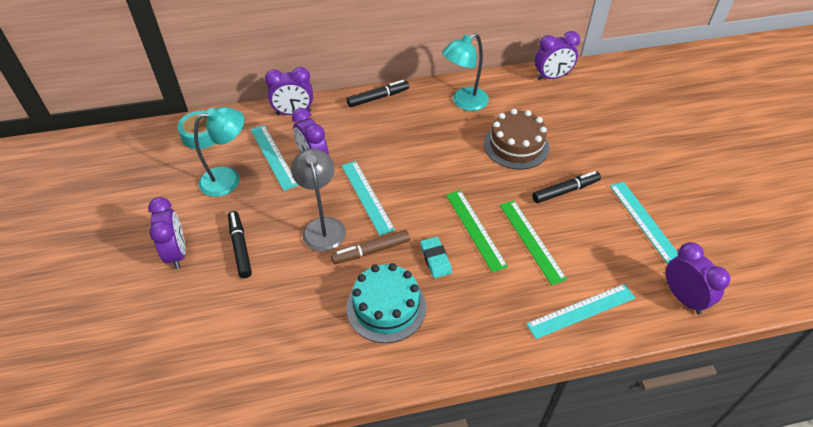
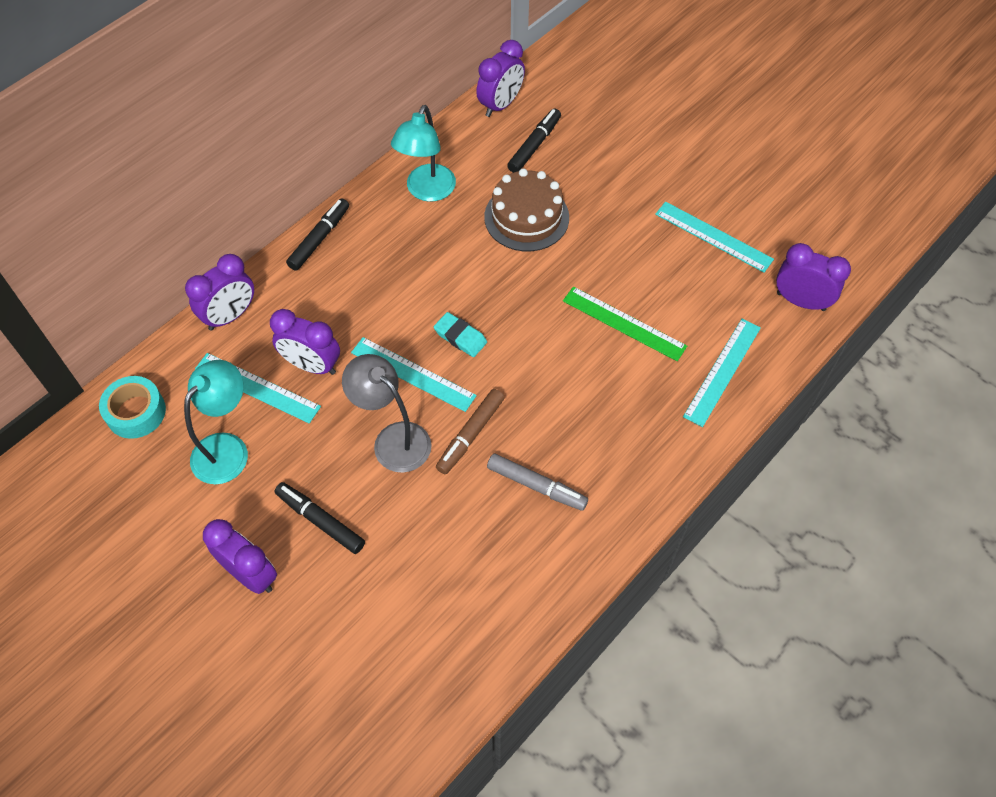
camera: 35 degrees left, 10 degrees up
turquoise cake [346,263,426,343] -> grey marker [487,454,588,511]
turquoise eraser [420,237,452,278] -> turquoise eraser moved to [434,312,487,357]
green ruler [446,190,508,273] -> none
black marker [532,171,601,203] -> black marker moved to [507,109,561,173]

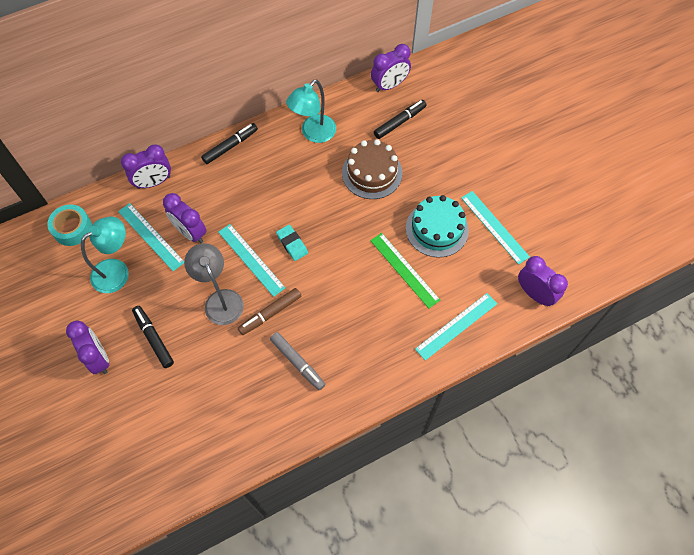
camera: 20 degrees right, 5 degrees up
none -> turquoise cake [406,195,469,258]

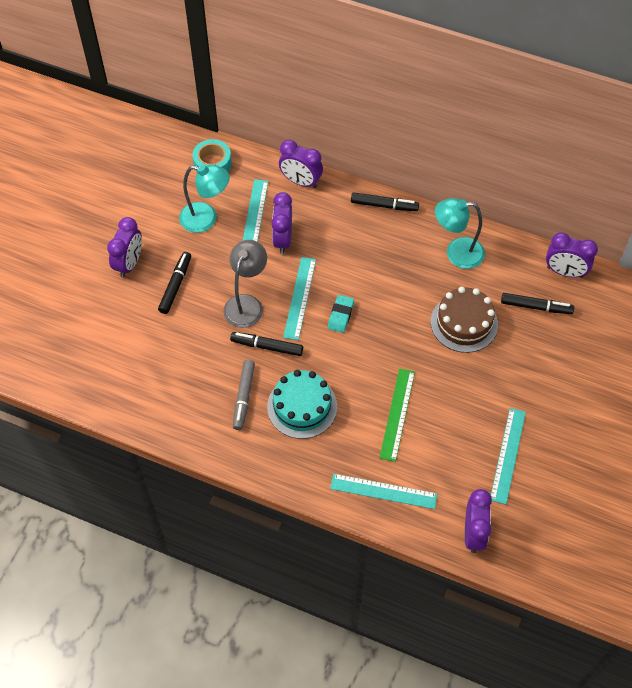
camera: 50 degrees right, 5 degrees down
brown marker [238,288,301,335] -> black marker [230,332,303,356]
turquoise cake [406,195,469,258] -> turquoise cake moved to [267,370,337,439]

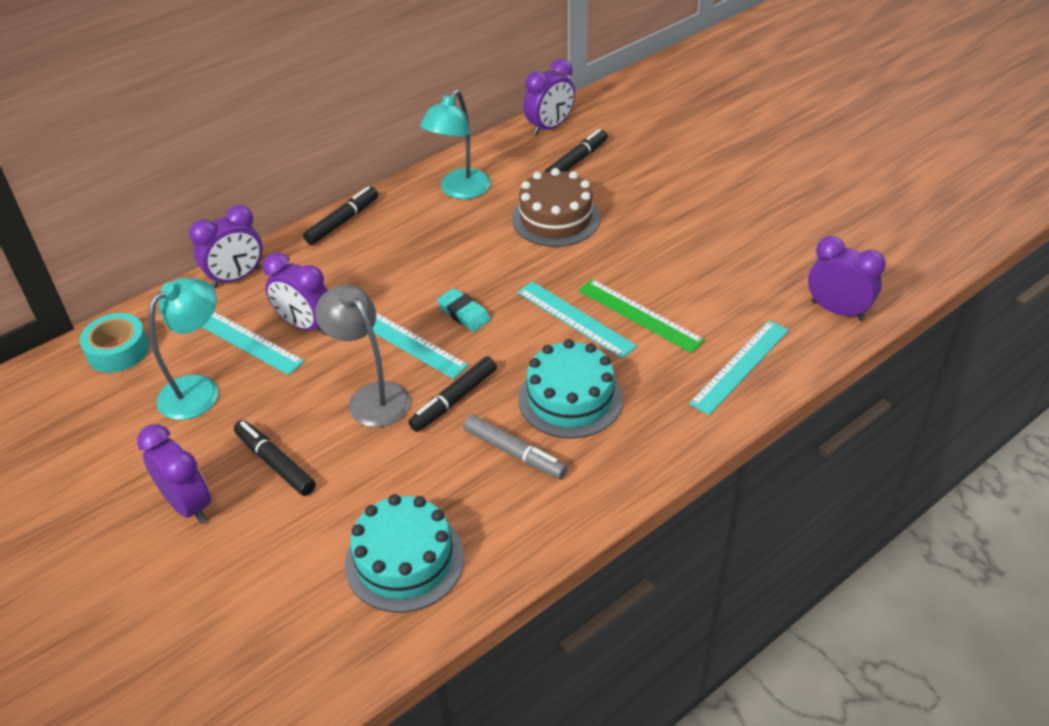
camera: 60 degrees left, 15 degrees down
turquoise ruler [491,408,526,504] -> turquoise ruler moved to [517,281,637,359]
none -> turquoise cake [345,494,464,613]

